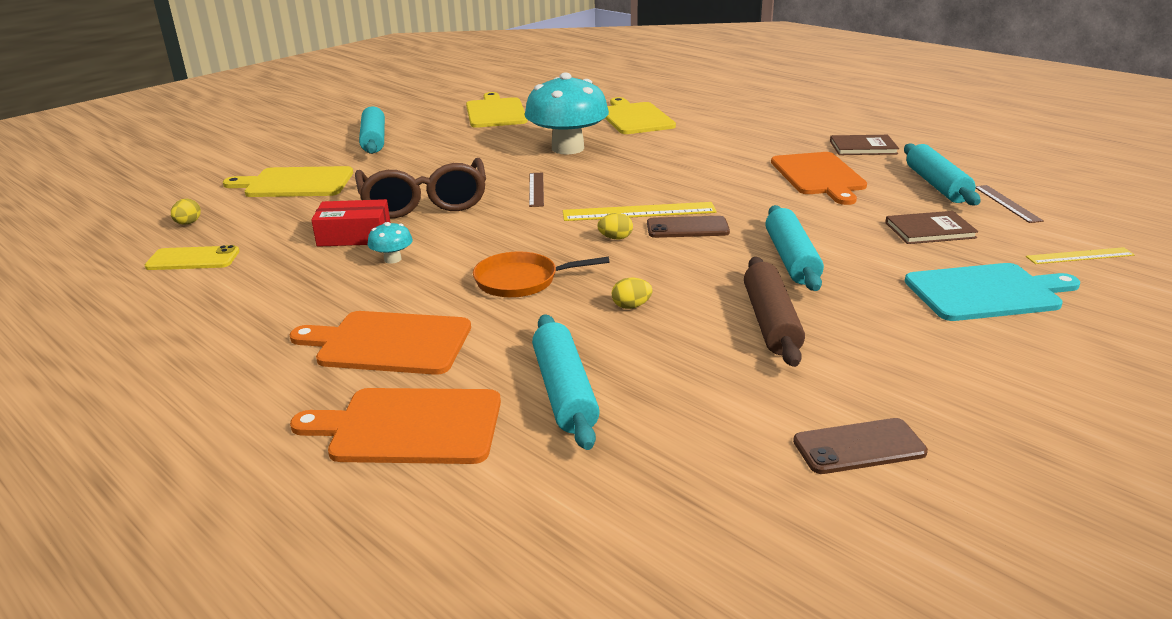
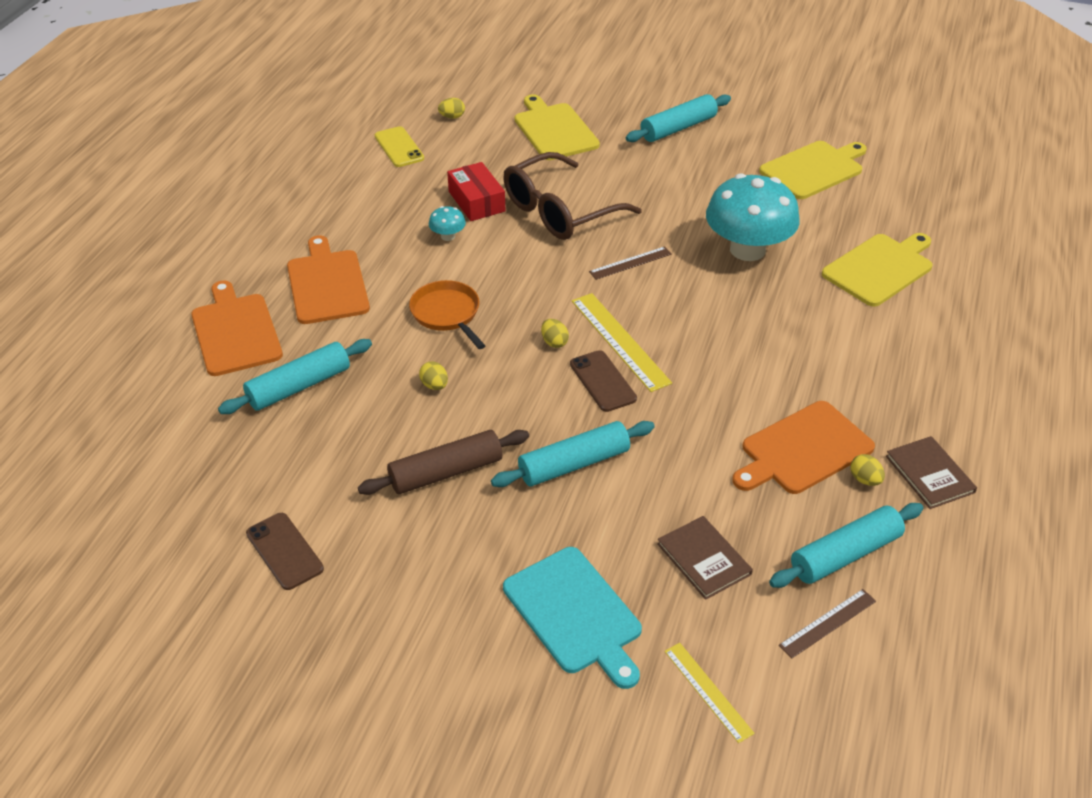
camera: 65 degrees right, 15 degrees up
none -> yellow egg [850,454,885,486]

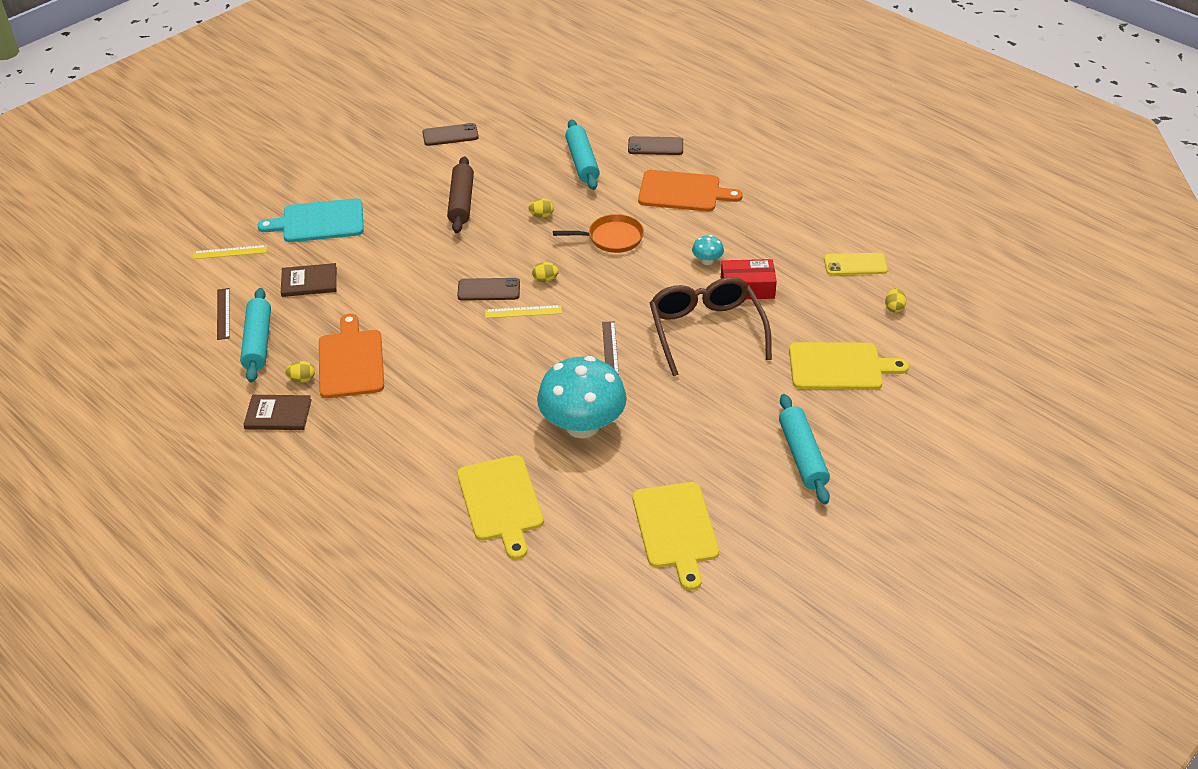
camera: 115 degrees right, 0 degrees up
orange cutting board [191,280,283,376] -> brown phone [628,136,683,155]
turquoise rolling pin [491,421,655,487] -> none
yellow ruler [572,293,672,392] -> yellow ruler [485,305,562,318], size x0.61

